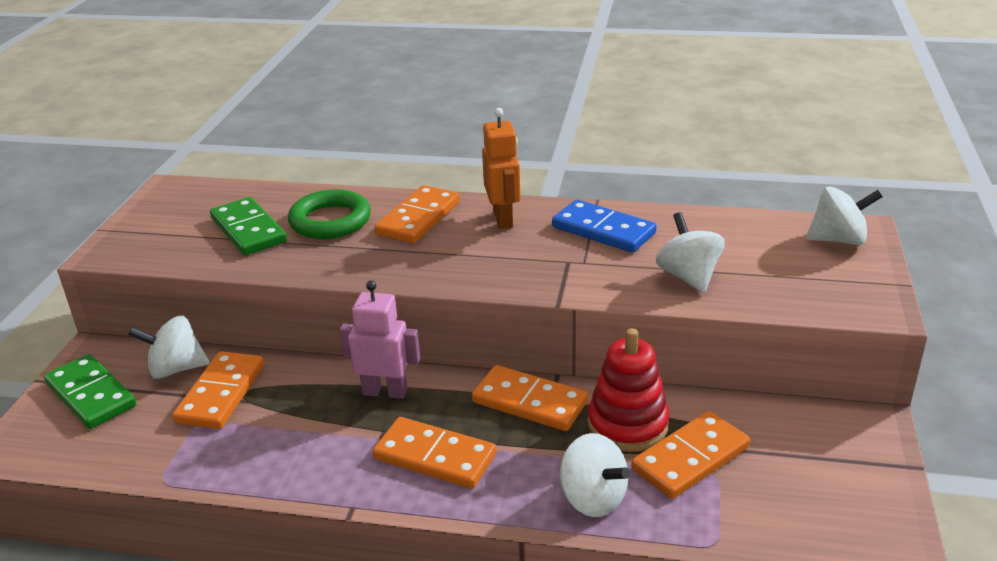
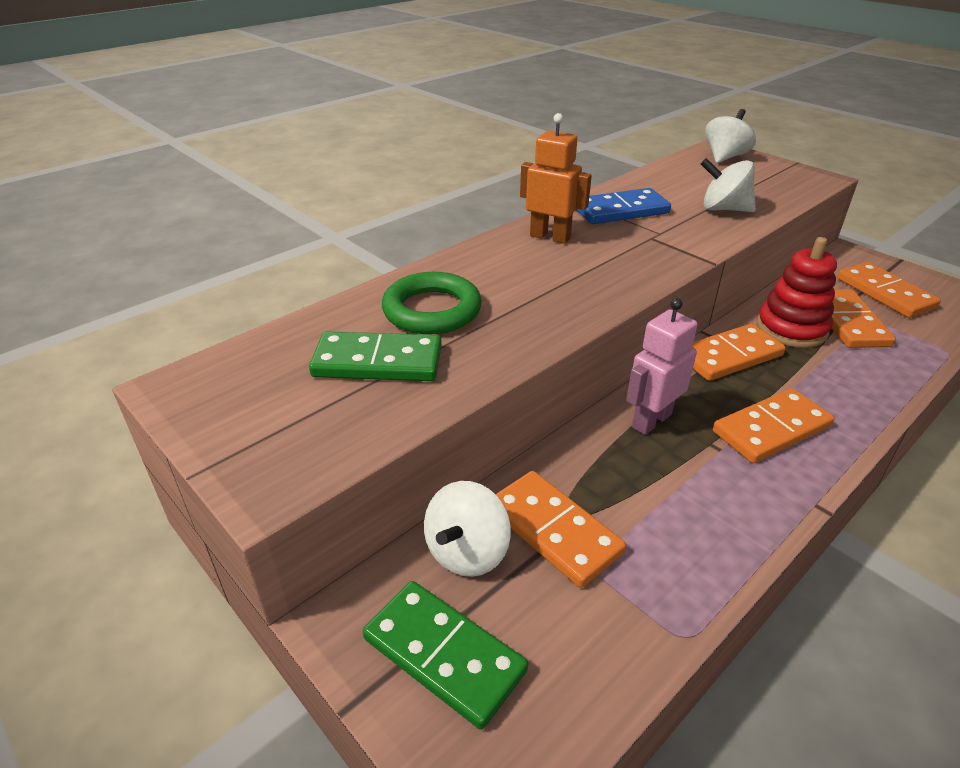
camera: 55 degrees left, 5 degrees up
green domino [44,354,136,429] -> green domino turned 45 degrees clockwise [363,581,528,729]
orange domino [375,185,460,243] -> orange domino moved to [837,262,941,318]
white spinning top [560,433,630,517] -> none

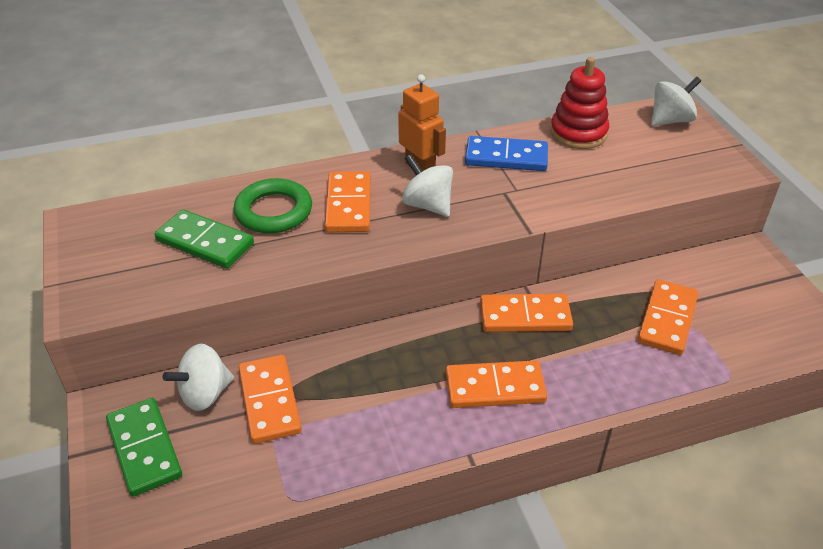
camera: 25 degrees right, 5 degrees up
pink robot [626,298,698,435] -> none
white spinning top [701,158,756,212] -> white spinning top moved to [402,154,453,217]
red stacking toy [757,237,837,348] -> red stacking toy moved to [550,57,609,149]
orange domino [837,262,941,318] -> orange domino moved to [325,171,371,232]

